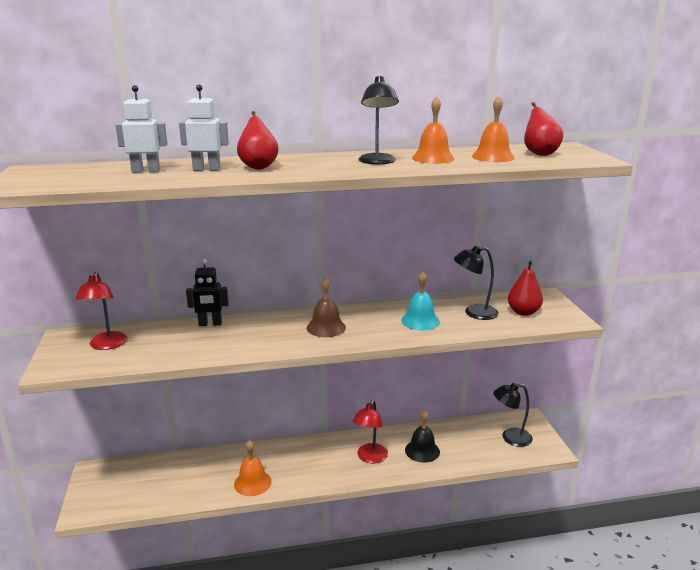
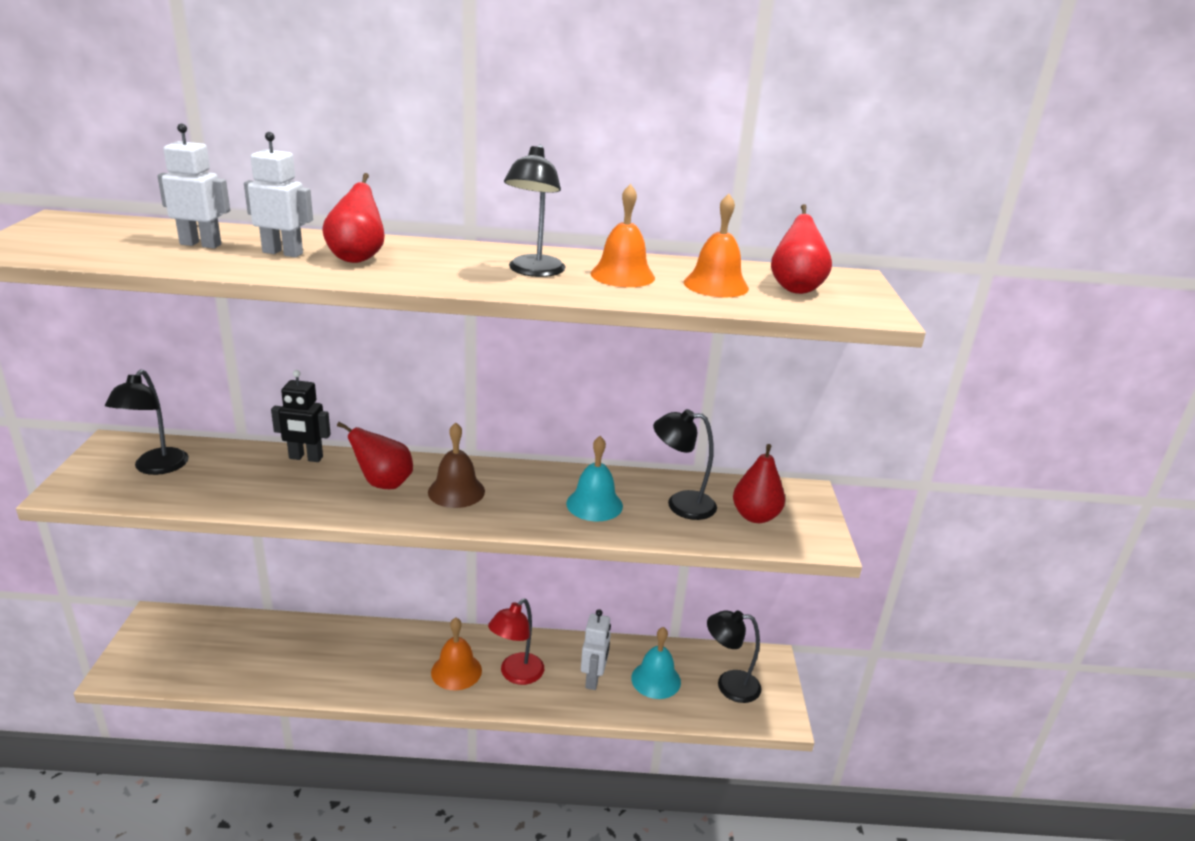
camera: 10 degrees right, 5 degrees up
red lamp [75,272,127,350] -> black lamp [105,369,189,475]
orange bell [234,440,272,496] -> orange bell moved to [431,618,482,690]
black bell [405,410,440,463] -> white robot [581,609,611,690]
none -> red pear [337,422,413,489]
none -> turquoise bell [631,627,681,699]

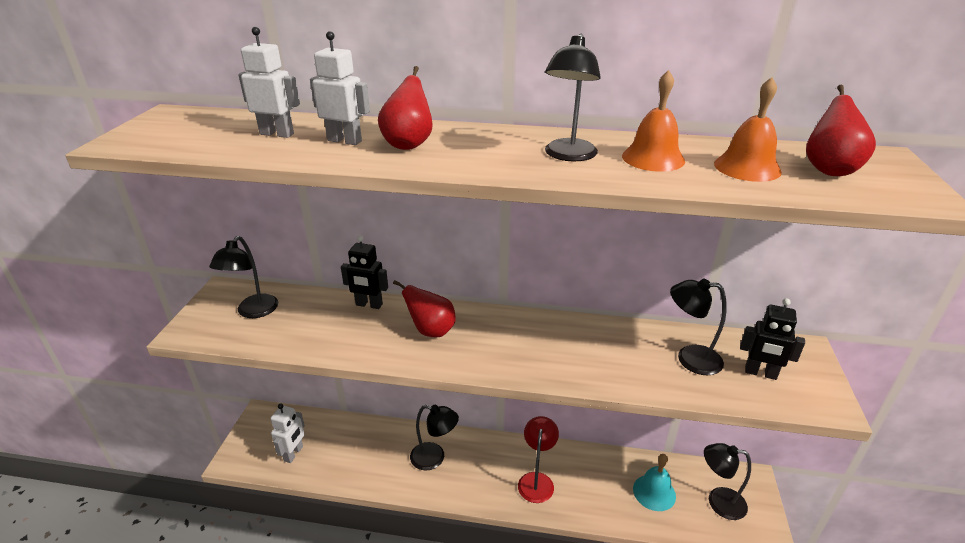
camera: 10 degrees right, 5 degrees up
brown bell [428,422,485,508] -> none
orange bell [431,618,482,690] -> none
red lamp [488,598,544,685] -> red lamp turned 150 degrees clockwise [518,416,559,503]
turquoise bell [566,436,623,521] -> none
white robot [581,609,611,690] -> white robot moved to [271,403,305,463]
red pear [733,444,785,523] -> black robot [740,298,805,380]
none -> black lamp [410,405,459,471]

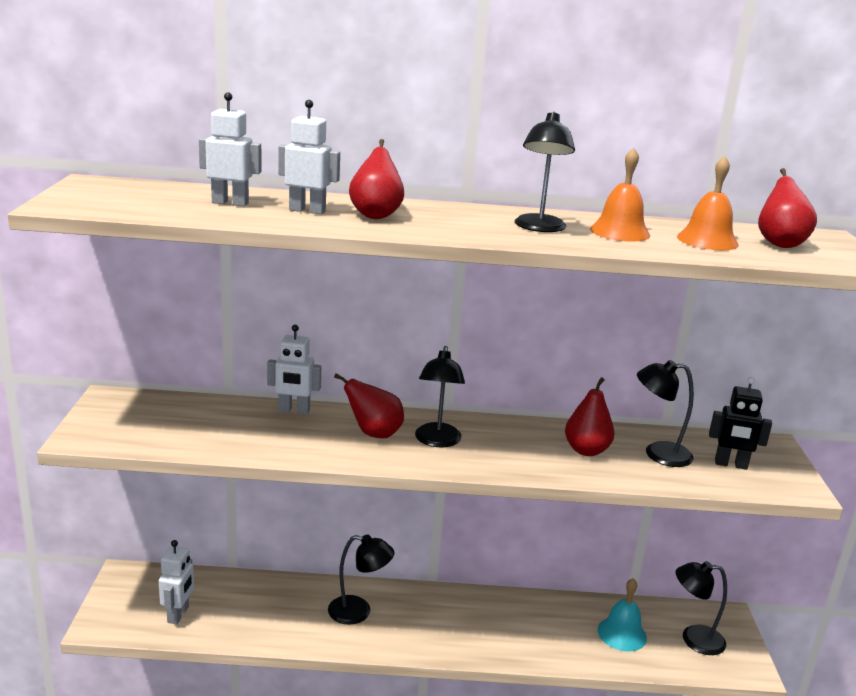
camera: 10 degrees left, 10 degrees down
black lamp [209,236,278,318] -> black lamp moved to [415,346,465,448]
black robot [341,236,388,309] -> white robot [267,325,321,415]
red lamp [518,416,559,503] -> none
none -> red pear [565,377,615,456]

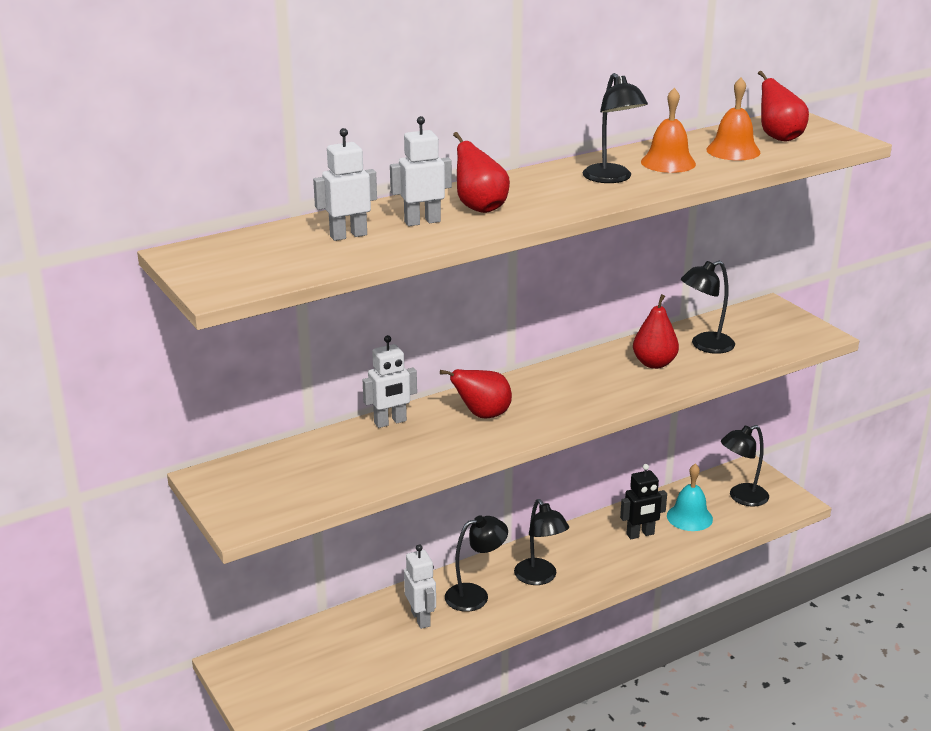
camera: 30 degrees left, 5 degrees up
white robot [159,540,194,625] -> white robot moved to [404,544,436,629]
black lamp [415,346,465,448] -> black lamp moved to [514,499,569,585]
black robot [709,377,772,470] -> black robot moved to [620,464,667,539]

